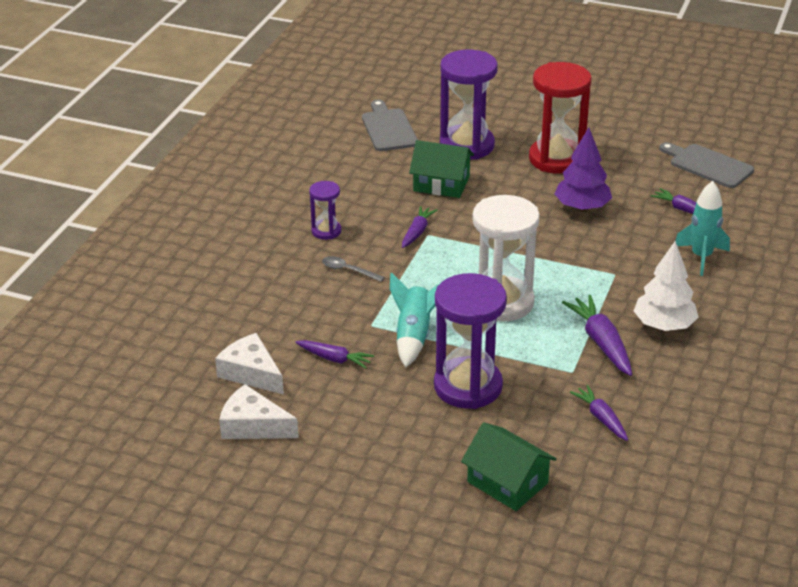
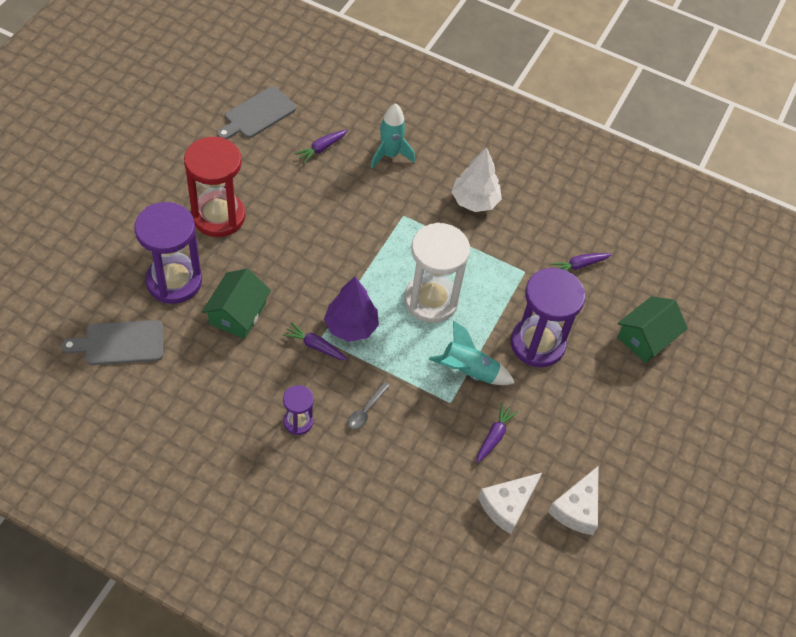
camera: 90 degrees left, 20 degrees up
purple tree [554,127,612,211] -> purple tree moved to [324,277,379,342]
purple carrot [562,295,632,376] -> none

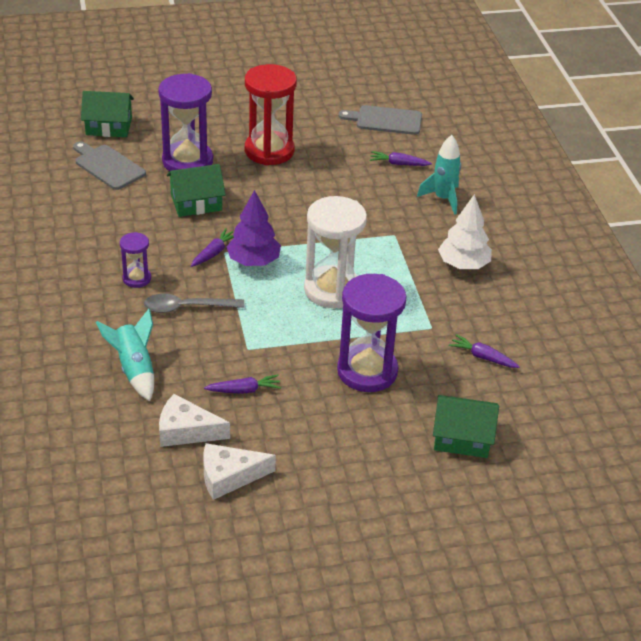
camera: 55 degrees right, 15 degrees down
purple carrot [283,322,347,360] -> purple carrot turned 45 degrees clockwise [191,228,234,267]
grey spoon [348,382,390,429] -> grey spoon [144,294,244,313], size x1.57
turquoise rocket [429,320,515,385] -> turquoise rocket moved to [96,309,154,401]
none -> green house [81,91,134,137]

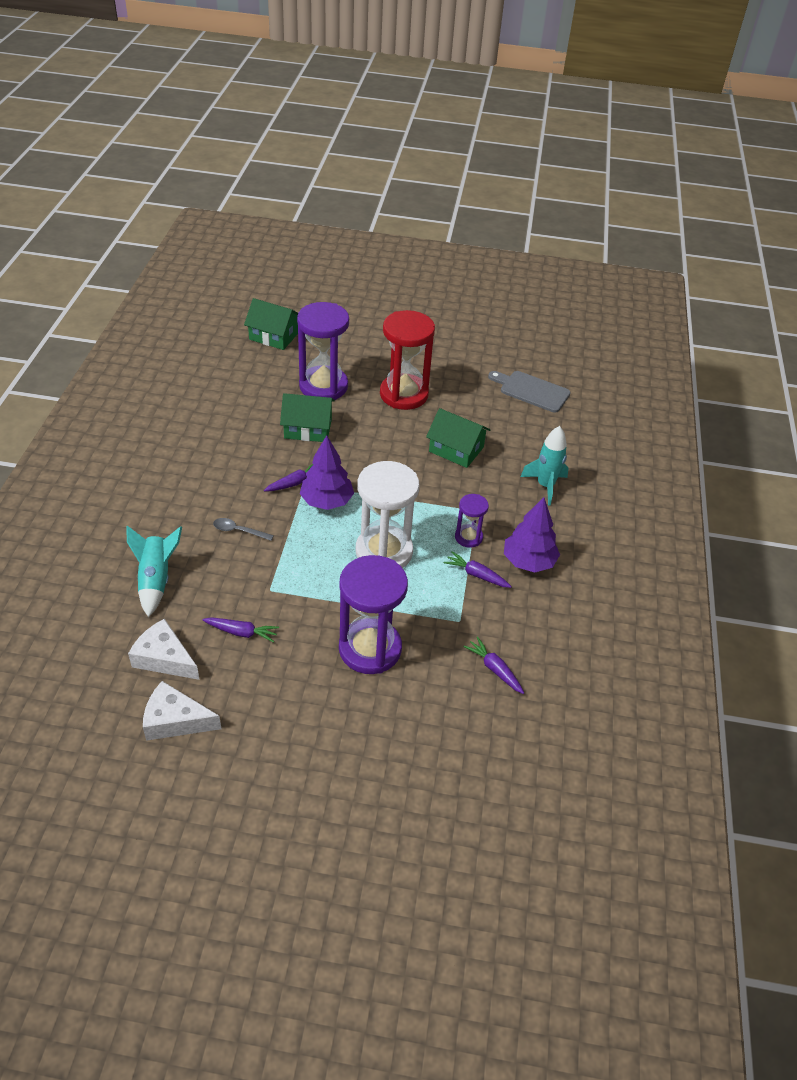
camera: 20 degrees right, 5 degrees up
grey cutting board [73,141,146,190] -> none
purple hourglass [120,232,151,288] -> purple hourglass moved to [455,494,489,548]
grey spoon [144,294,244,313] -> grey spoon [213,518,274,541], size x0.64
purple carrot [370,151,432,166] -> purple carrot moved to [444,551,512,588]
green house [433,395,499,458] -> green house moved to [426,408,491,468]
white tree [438,194,492,269] -> purple tree [504,497,560,572]

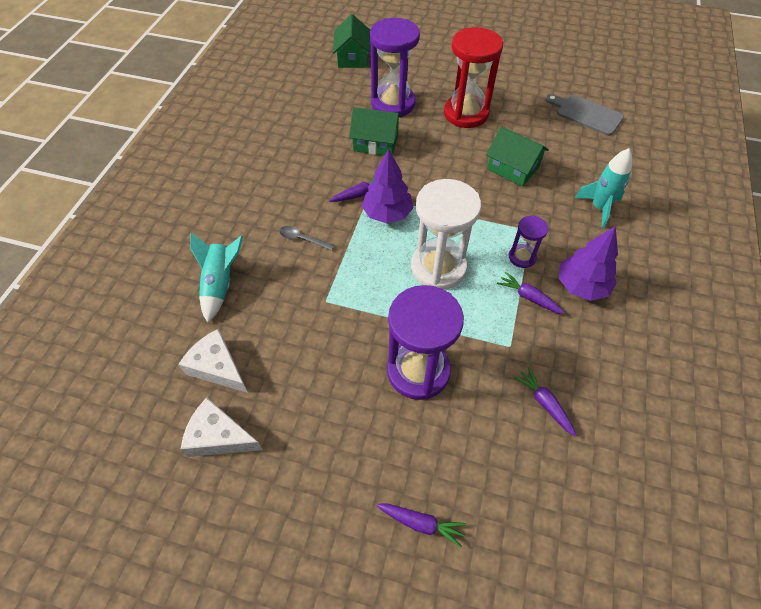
camera: 10 degrees right, 10 degrees up
purple carrot [202,617,279,643] -> purple carrot moved to [376,503,467,548]
green house [244,298,298,350] -> green house turned 60 degrees clockwise [333,14,371,68]

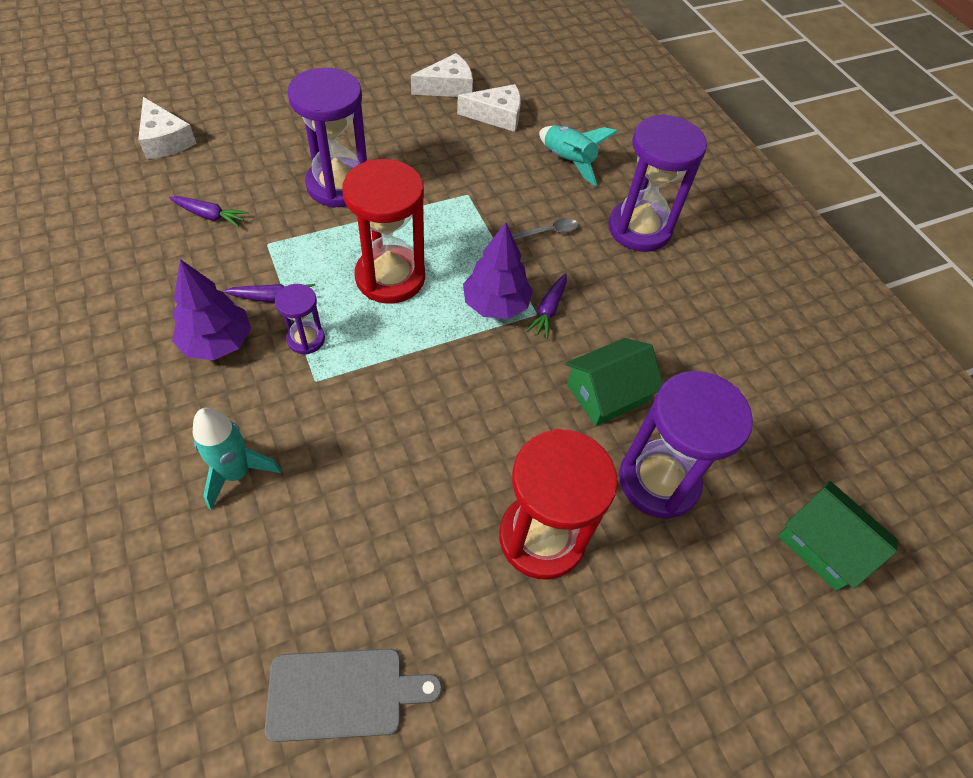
camera: 135 degrees right, 0 degrees up
purple carrot [376,503,467,548] -> none
white hourglass [411,179,481,290] -> red hourglass [342,159,425,304]
green house [486,127,549,187] -> none
none -> white cheese [138,97,197,159]
none -> purple hourglass [609,114,707,252]

